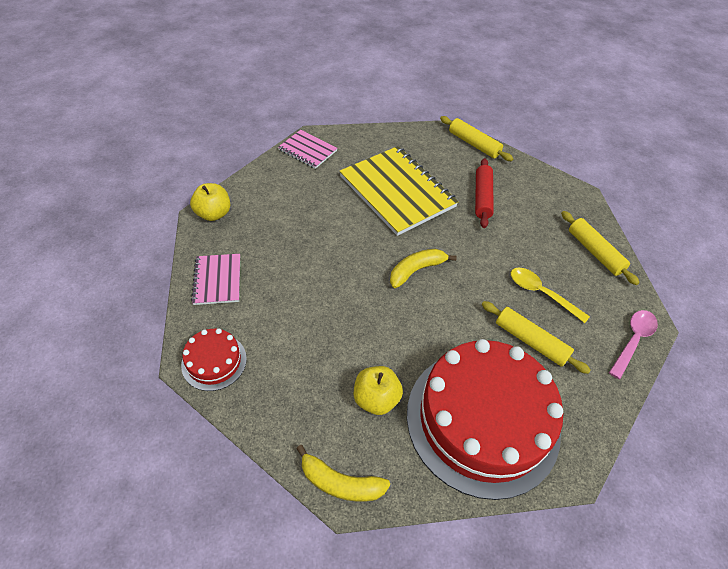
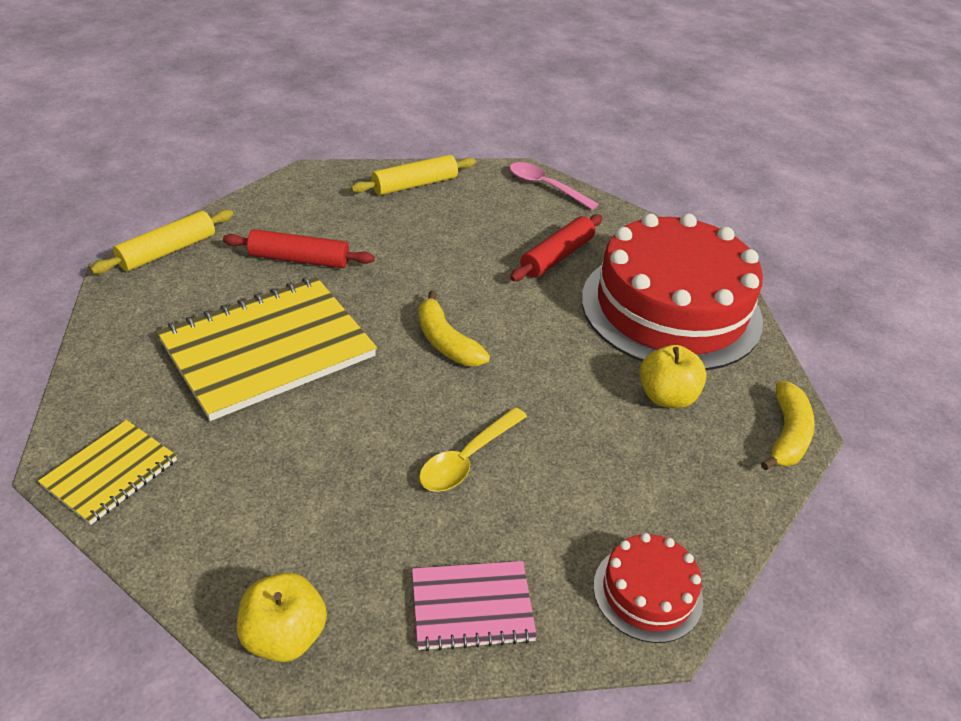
camera: 90 degrees left, 10 degrees down
pink notebook [278,130,337,169] -> yellow notebook [38,420,177,525]
yellow rolling pin [482,301,591,374] -> red rolling pin [510,214,603,281]
yellow spoon [511,268,590,323] -> yellow spoon moved to [419,407,527,492]

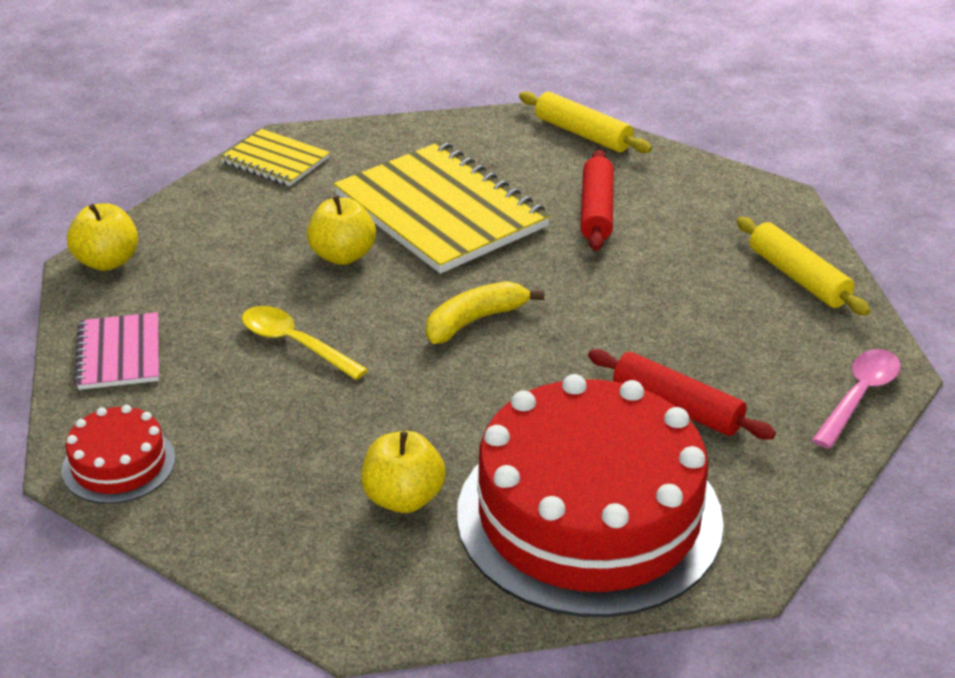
camera: 90 degrees right, 5 degrees down
yellow banana [761,381,815,470] -> none
none -> yellow apple [307,196,376,265]

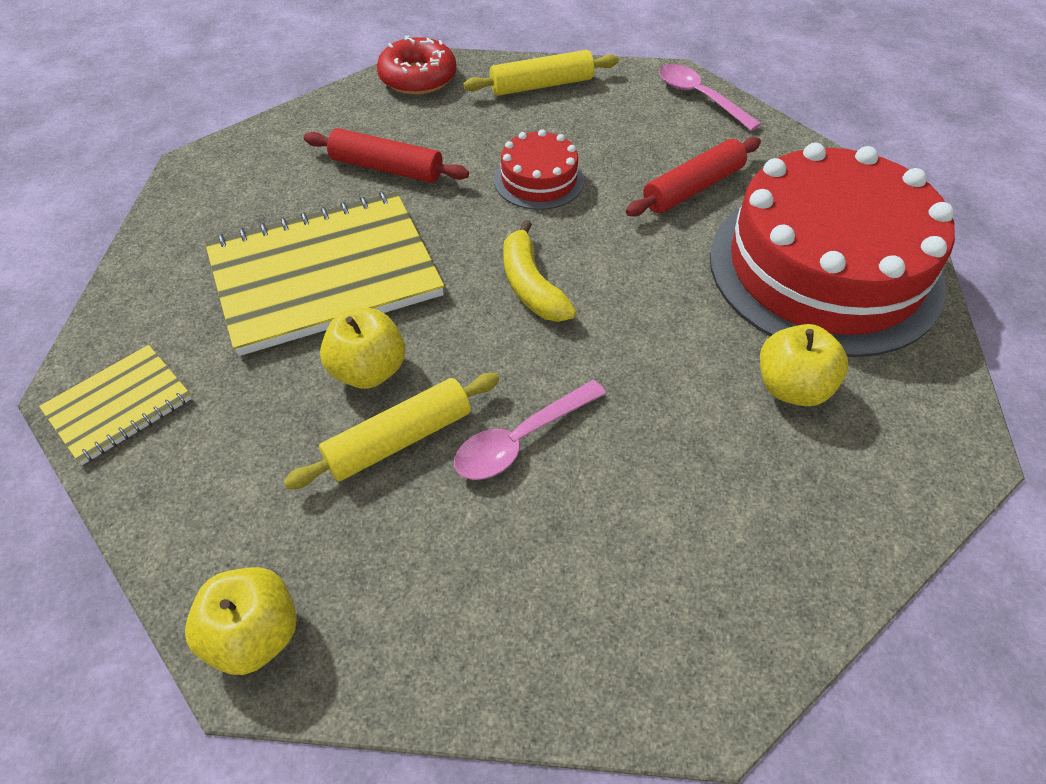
camera: 75 degrees left, 15 degrees up
red cake [62,405,175,504] -> red cake moved to [494,129,584,210]
pink notebook [74,312,159,390] -> none
yellow spoon [242,306,368,380] -> pink spoon [454,380,606,480]
yellow rolling pin [519,91,652,153] -> yellow rolling pin moved to [284,373,500,489]
none -> red donut [377,35,457,95]

